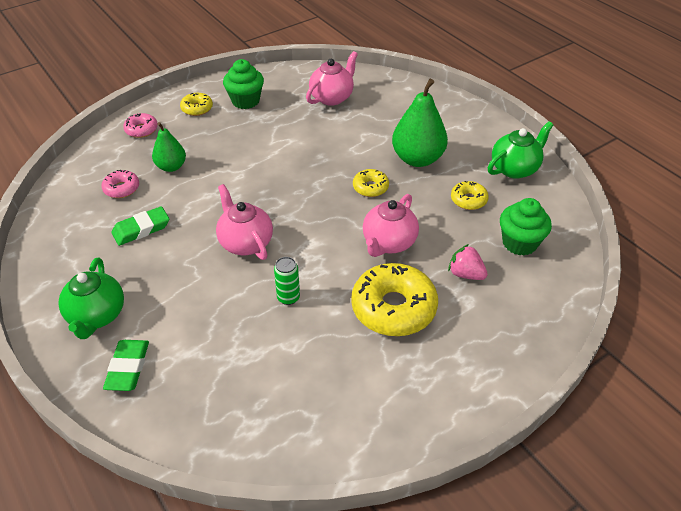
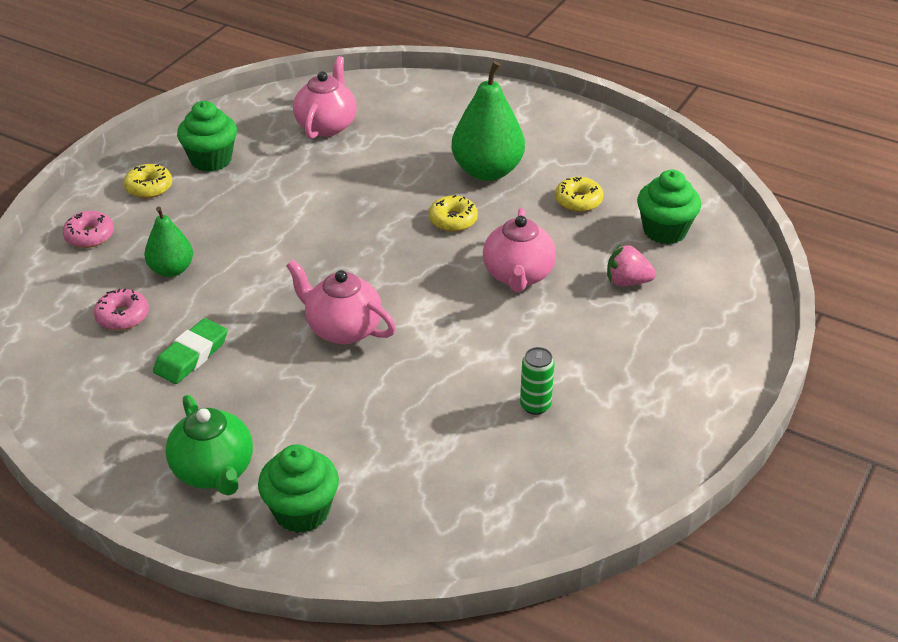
camera: 25 degrees left, 5 degrees down
green eraser [103,340,149,391] -> green cupcake [258,444,339,533]
green can [274,257,300,305] -> green can moved to [520,347,555,415]
yellow donut [351,263,438,336] -> none
green teapot [488,121,553,179] -> none

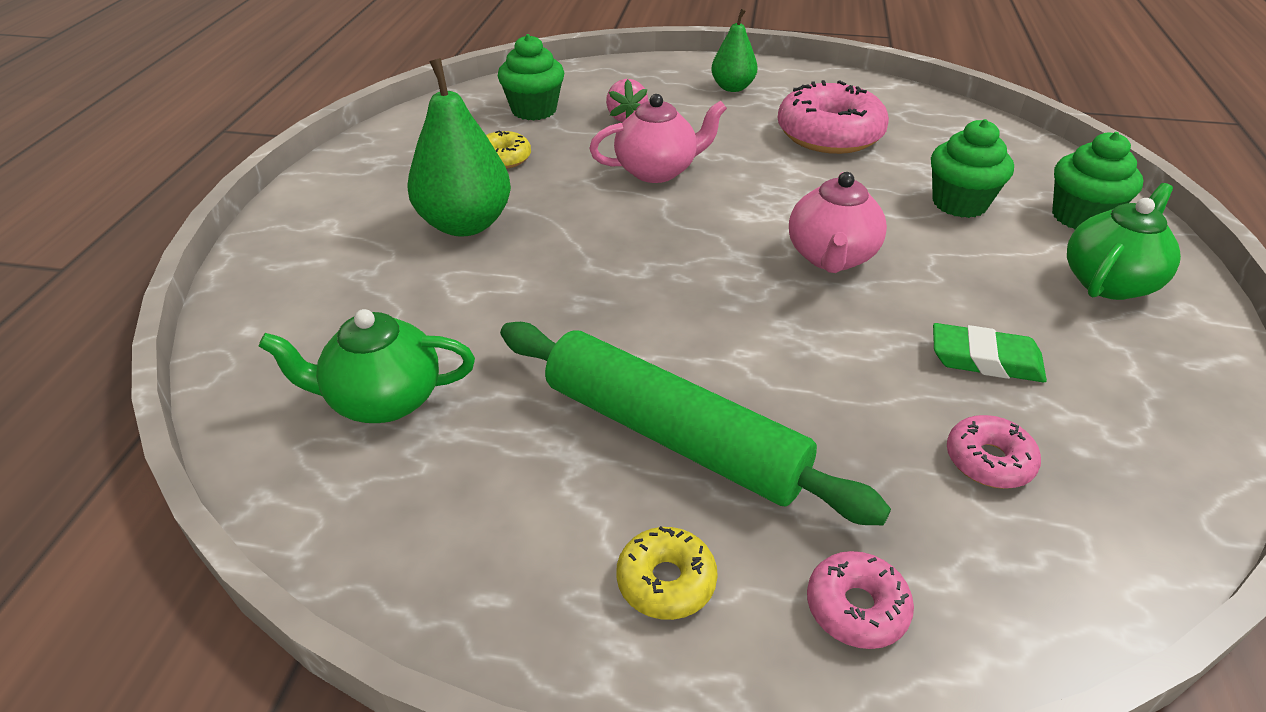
camera: 110 degrees left, 0 degrees up
green pear [144,207,193,277] -> green pear moved to [711,9,757,92]
green cupcake [177,101,237,172] -> green cupcake moved to [931,119,1014,218]
pink teapot [293,56,357,139] -> green teapot [259,309,475,423]
yellow donut [429,195,478,232] -> none
green can [520,347,555,415] -> pink donut [778,80,889,154]
none -> green rolling pin [500,322,891,525]

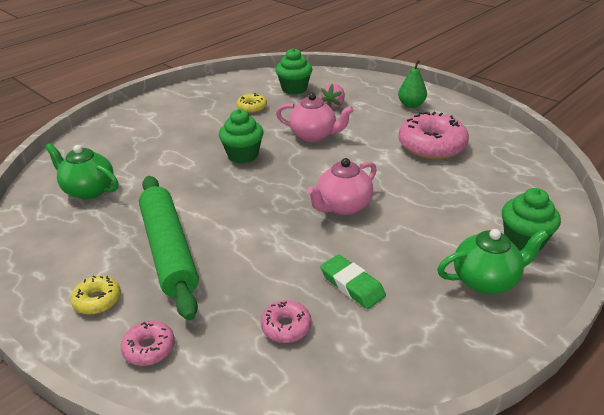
camera: 35 degrees right, 5 degrees down
green pear [408,58,511,237] -> none
green cupcake [931,119,1014,218] -> green cupcake moved to [219,109,263,164]

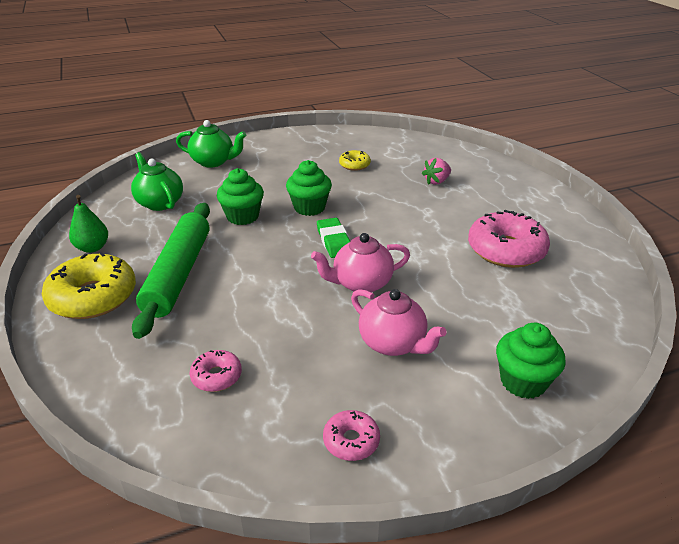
camera: 25 degrees right, 0 degrees up
yellow donut [71,276,121,315] -> yellow donut [42,252,136,319], size x1.99
pink donut [121,321,175,366] -> pink donut moved to [323,410,380,461]
green cupcake [276,48,312,95] -> green cupcake moved to [217,168,264,225]
pink teapot [276,93,354,142] -> pink teapot moved to [351,289,447,356]
green eraser [320,254,386,309] -> green eraser moved to [317,218,350,258]
green pear [398,60,427,108] -> green pear moved to [69,195,108,253]
green teapot [437,229,549,294] -> green teapot moved to [176,120,246,168]

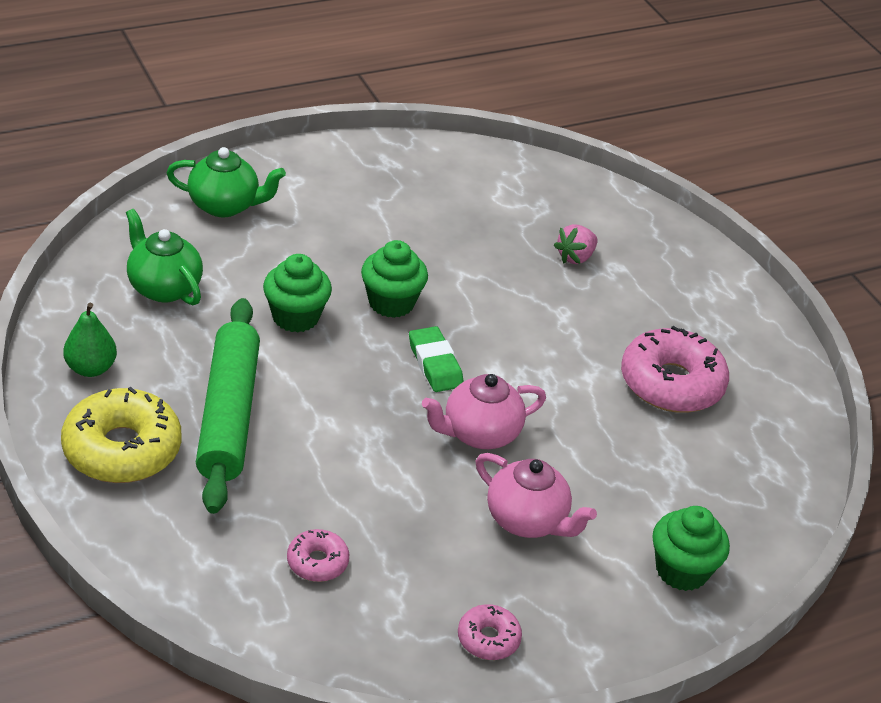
camera: 10 degrees left, 5 degrees up
yellow donut [339,150,371,171] -> none

